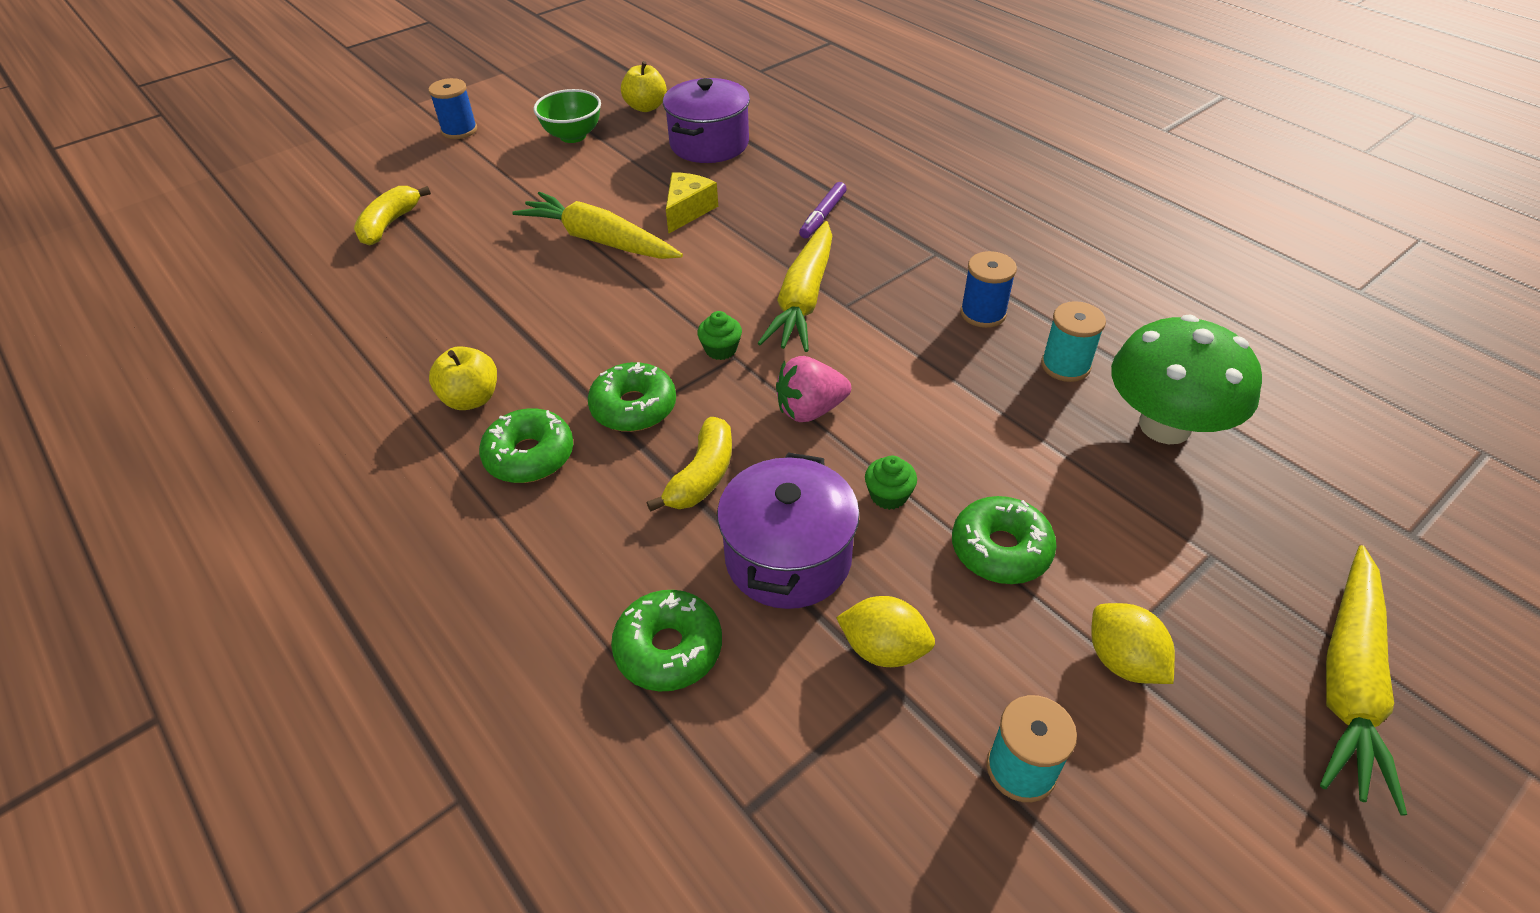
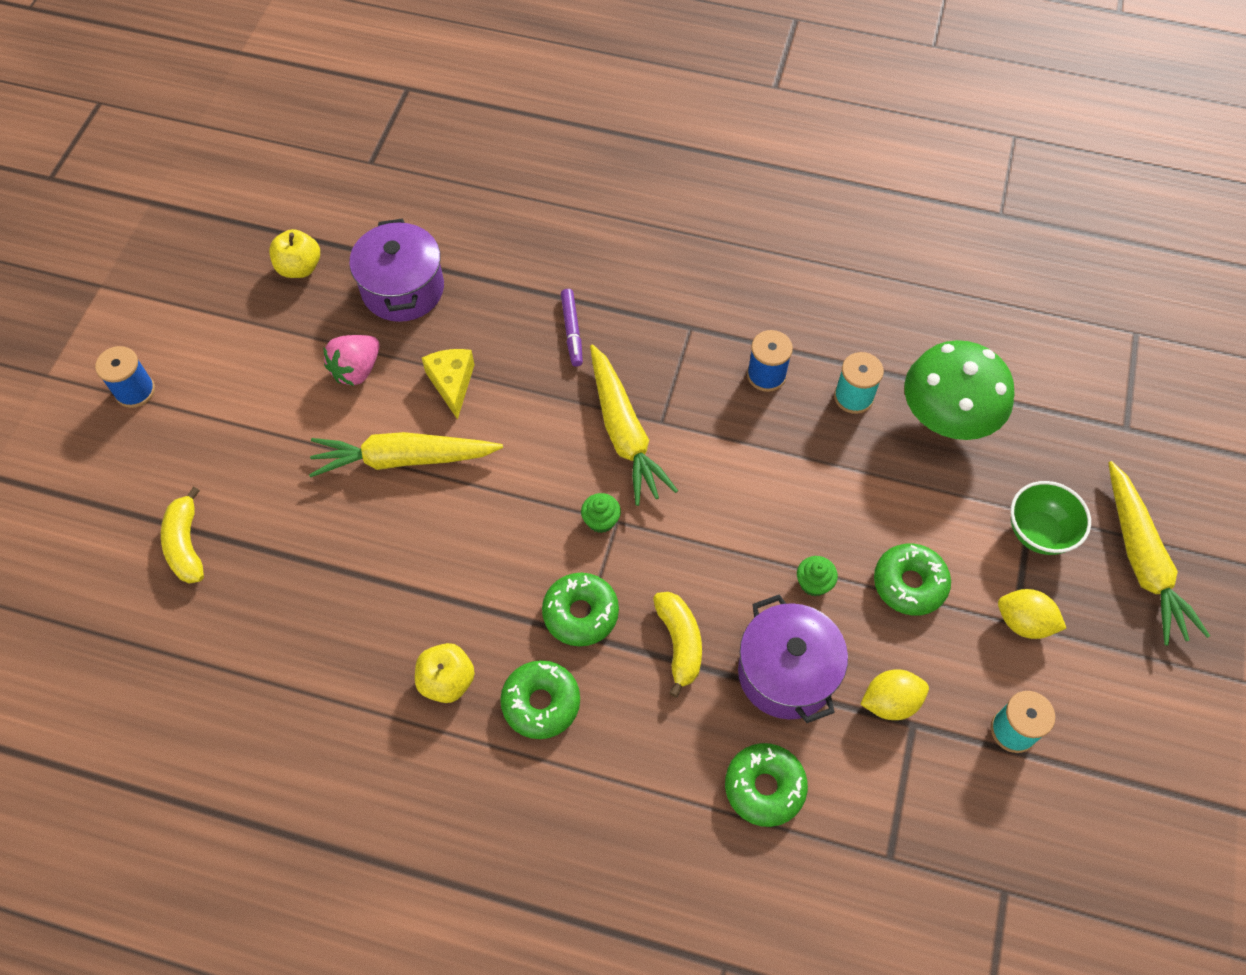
camera: 35 degrees left, 15 degrees up
green bowl [533,89,601,143] -> green bowl moved to [1011,481,1091,555]
pink strawberry [776,356,851,422] -> pink strawberry moved to [323,335,380,386]

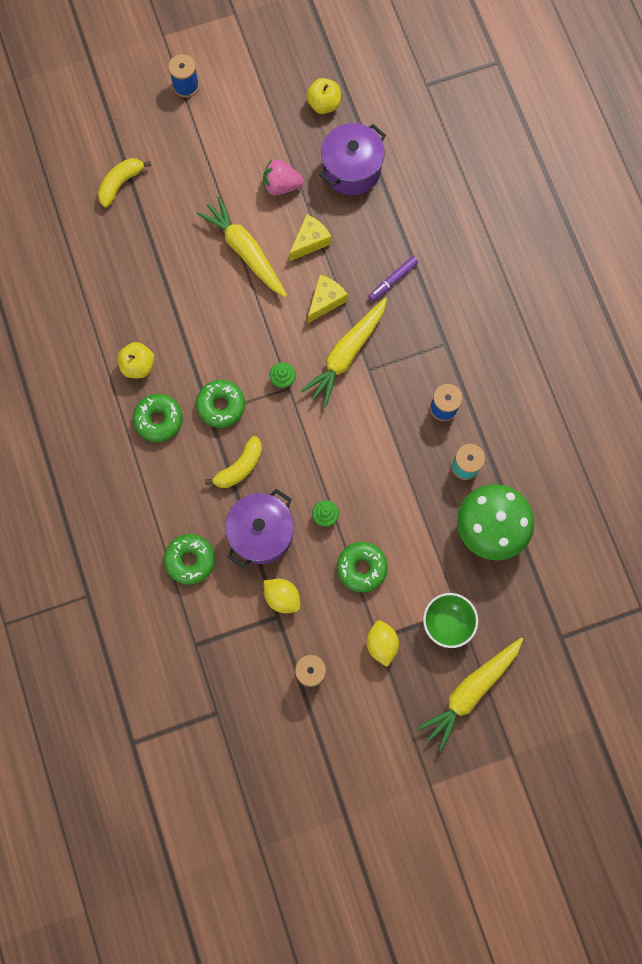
camera: 55 degrees right, 15 degrees up
none -> yellow cheese [308,275,348,323]

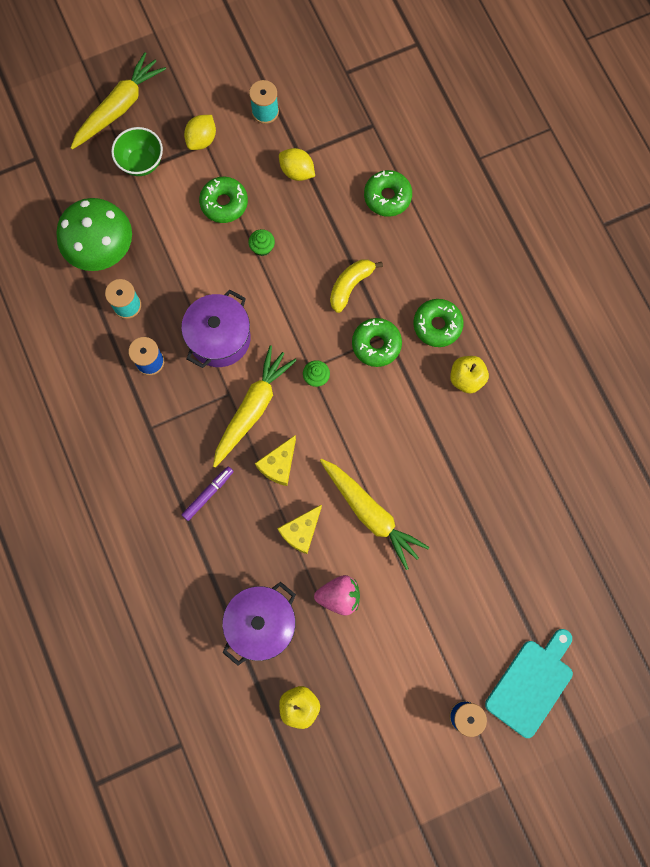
camera: 175 degrees right, 0 degrees up
yellow banana [98,158,151,207] -> none
purple pot [225,489,294,568] -> purple pot moved to [181,289,251,368]
yellow lemon [367,620,399,667] -> yellow lemon turned 45 degrees clockwise [184,115,216,150]
none -> turquoise cutting board [485,629,573,738]

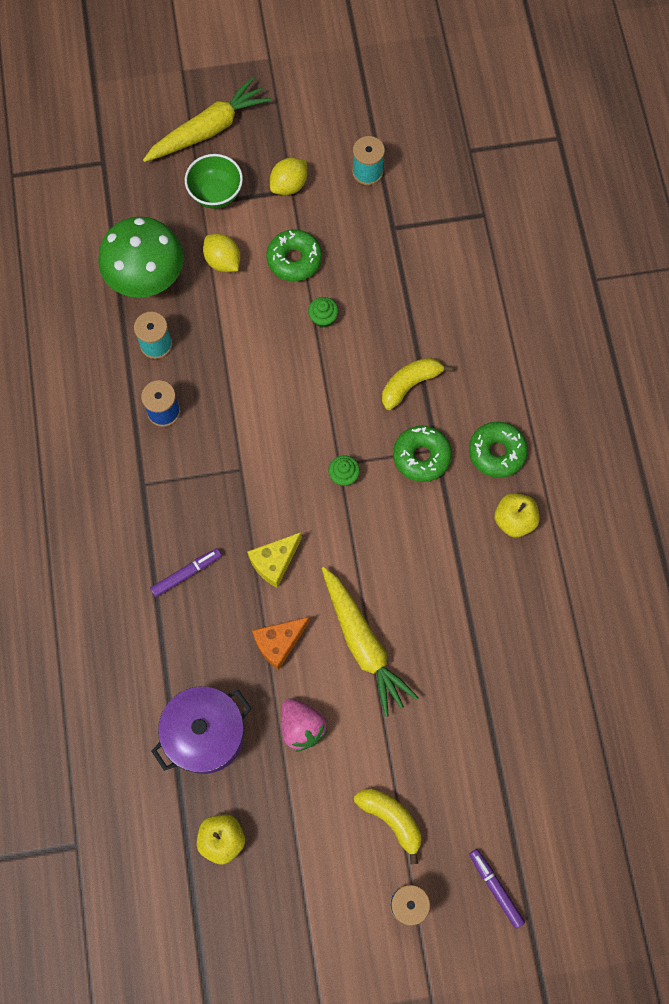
camera: 15 degrees right, 5 degrees down
purple pot [181,289,251,368] -> none
yellow carrot [213,345,297,467] -> none
yellow cheese [277,504,322,554] -> orange cheese [252,617,310,670]
yellow lemon [279,148,315,181] -> yellow lemon moved to [203,234,240,272]
pink strawberry [314,575,360,616] -> pink strawberry turned 45 degrees clockwise [281,699,327,752]
green donut [364,170,412,217] -> none
turquoise cutting board [485,629,573,738] -> purple marker [469,849,525,929]
none -> yellow banana [354,789,421,865]

